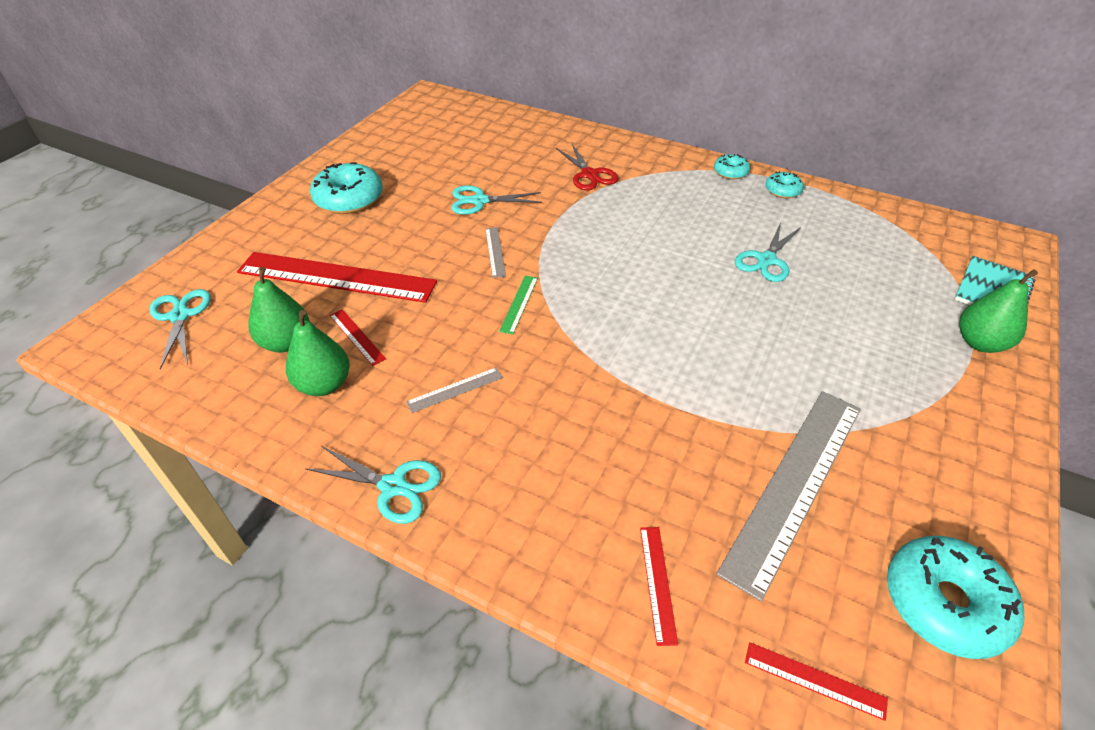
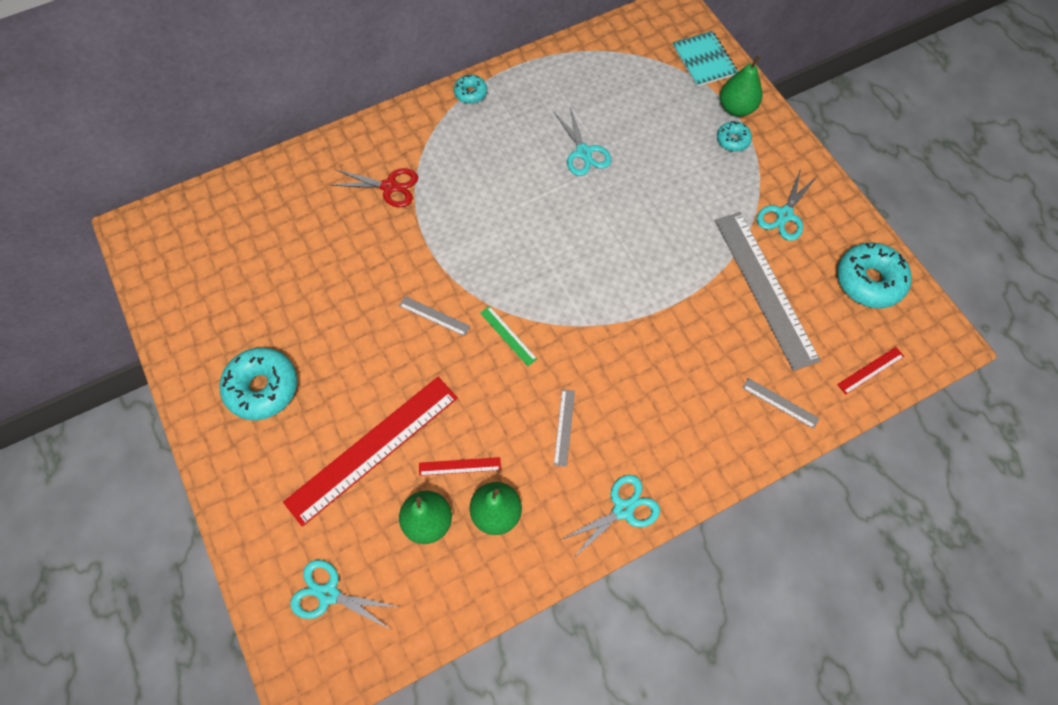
camera: 55 degrees left, 20 degrees up
turquoise scissors [451,185,542,215] -> turquoise scissors moved to [757,169,816,241]
red ruler [640,527,678,646] -> grey ruler [743,378,819,429]
turquoise donut [765,171,804,198] -> turquoise donut moved to [717,121,752,152]

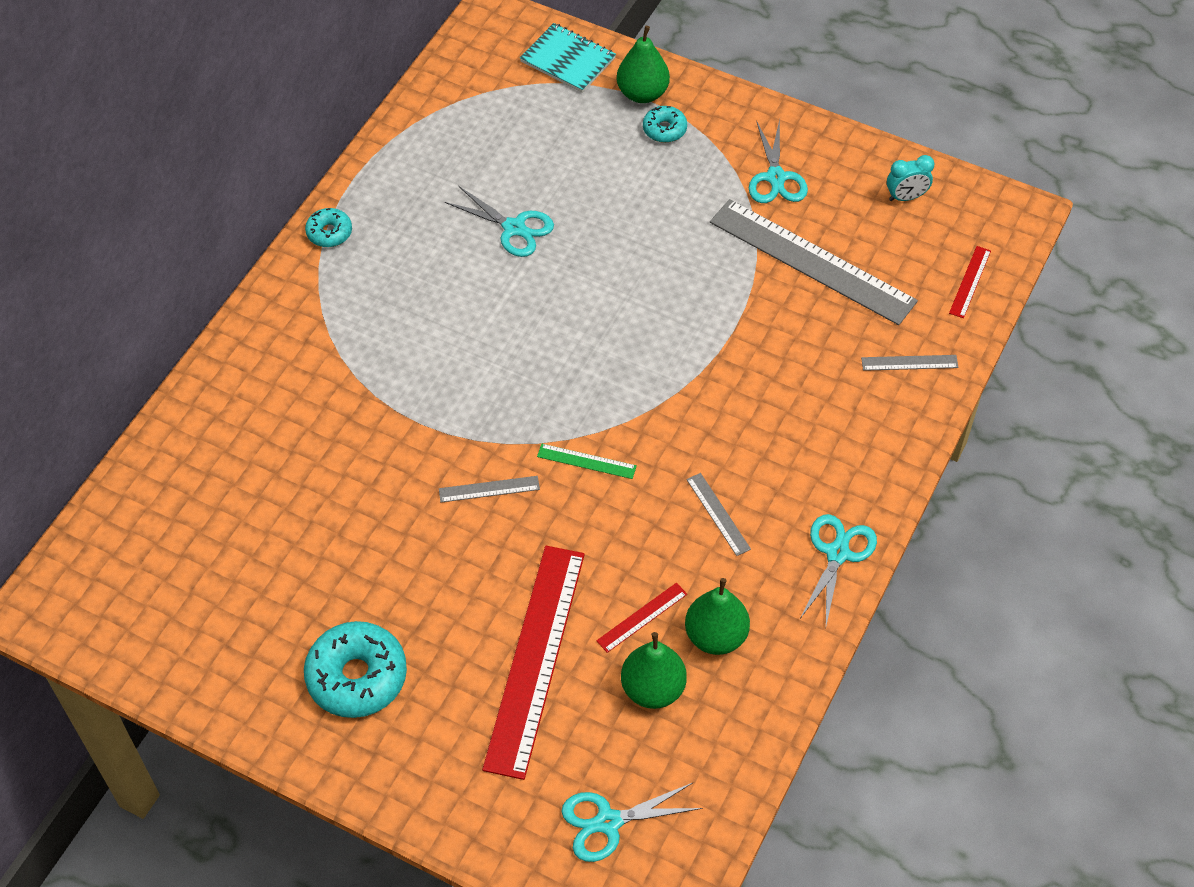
camera: 35 degrees left, 10 degrees down
red scissors [330,168,418,207] -> none
turquoise donut [837,242,912,308] -> turquoise clock [887,155,935,201]

